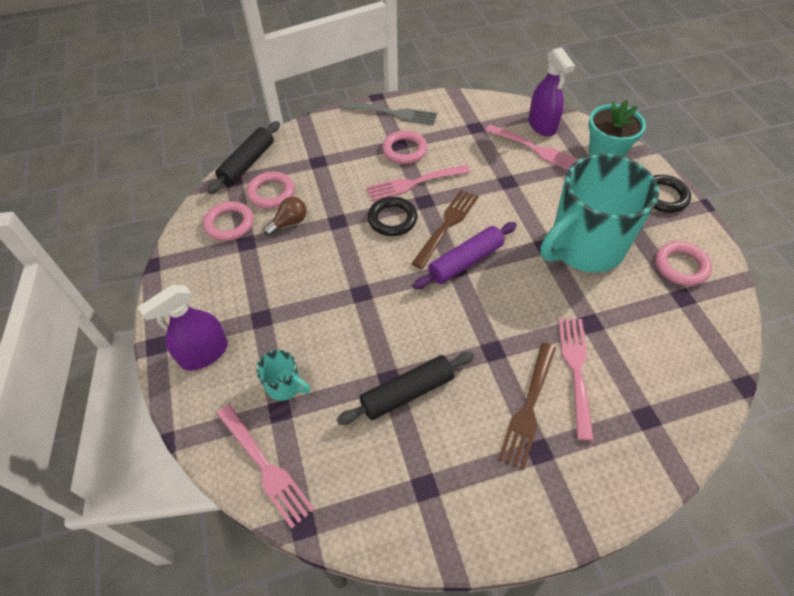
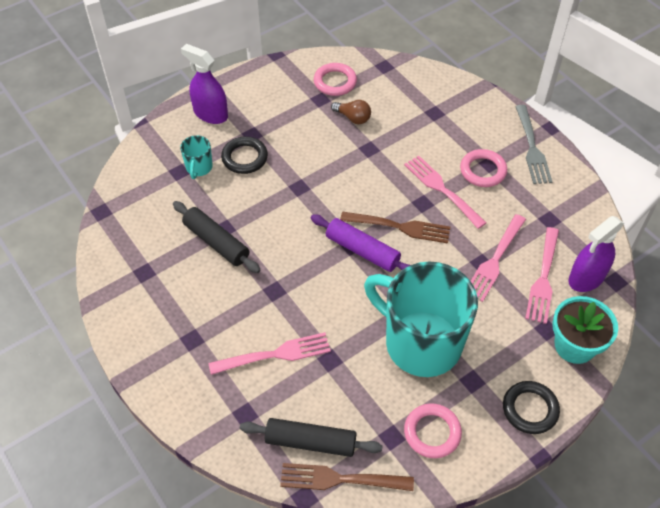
camera: 70 degrees right, 0 degrees up
black rolling pin [207,121,280,194] -> black rolling pin moved to [240,418,383,457]
pink fork [217,404,315,528] -> pink fork moved to [471,214,526,302]
pink ring [247,172,295,209] -> none
black ring [368,197,418,236] -> black ring moved to [221,136,268,174]
brown fork [498,343,556,470] -> brown fork moved to [280,463,414,491]

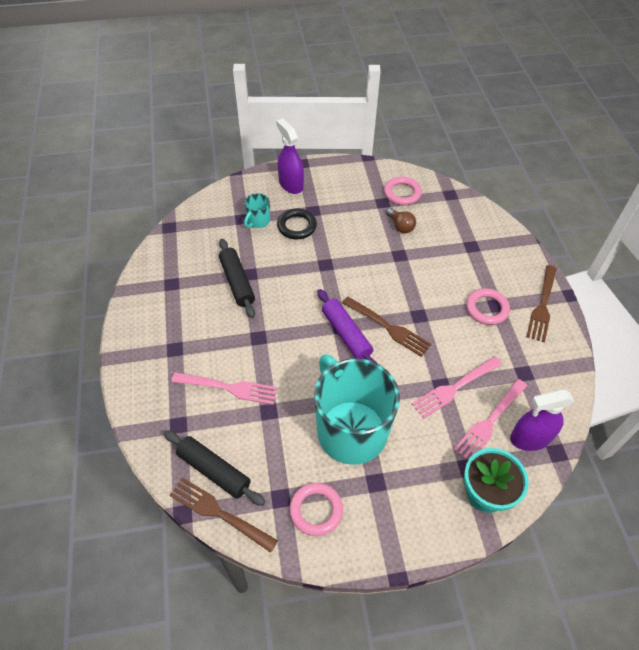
camera: 25 degrees right, 0 degrees up
pink fork [404,156,486,229] -> none
black ring [503,381,560,434] -> none
grey fork [515,105,552,184] -> brown fork [527,265,557,343]

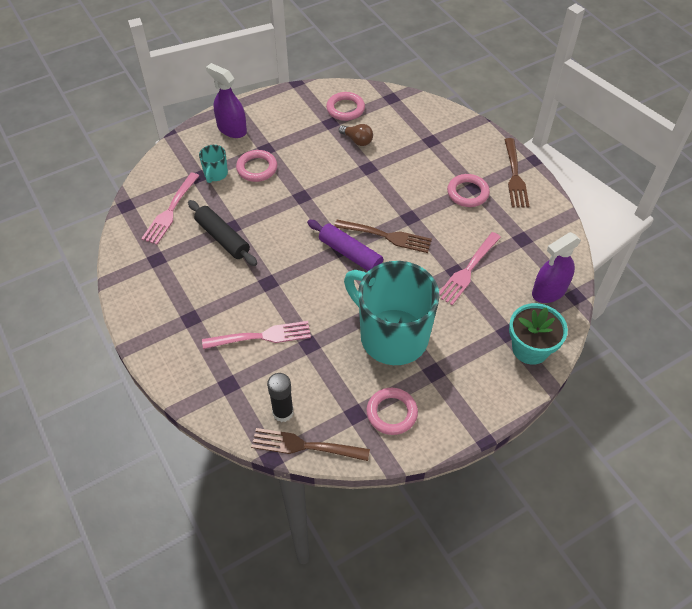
camera: 20 degrees left, 0 degrees up
black rolling pin [164,430,265,506] -> black glue stick [267,373,294,422]
black ring [277,209,317,239] -> pink ring [236,150,277,182]
pink fork [453,379,527,460] -> pink fork moved to [141,172,199,245]

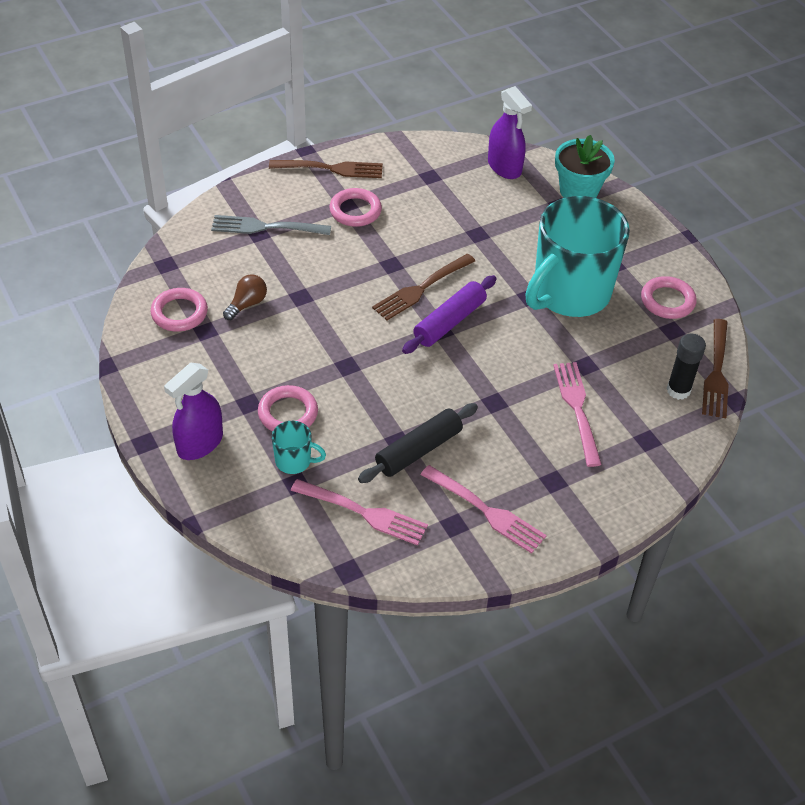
camera: 90 degrees left, 5 degrees down
brown fork [334,220,432,253] -> brown fork turned 150 degrees counterclockwise [372,254,475,320]
pink fork [439,232,501,305] -> pink fork moved to [420,465,547,554]
none -> grey fork [211,215,331,235]

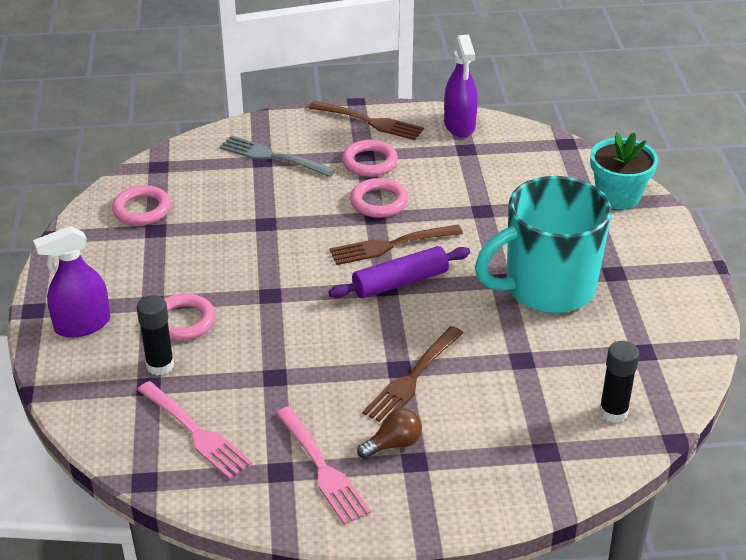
camera: 25 degrees right, 10 degrees down
brown light bulb [223,274,267,320] -> brown light bulb moved to [357,408,422,459]
turquoise mug [272,421,326,474] -> black glue stick [137,295,174,375]
black rolling pin [358,403,478,483] -> none
purple spray bottle [488,86,532,179] -> purple spray bottle moved to [444,35,478,137]
pink fork [553,362,602,467] -> none
pink ring [641,276,697,319] -> pink ring moved to [350,178,408,218]
brown fork [702,319,729,418] -> brown fork moved to [363,326,463,422]

